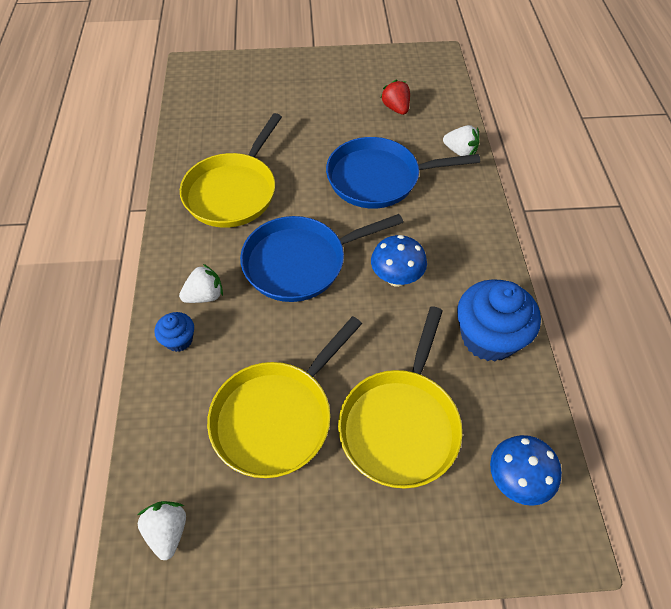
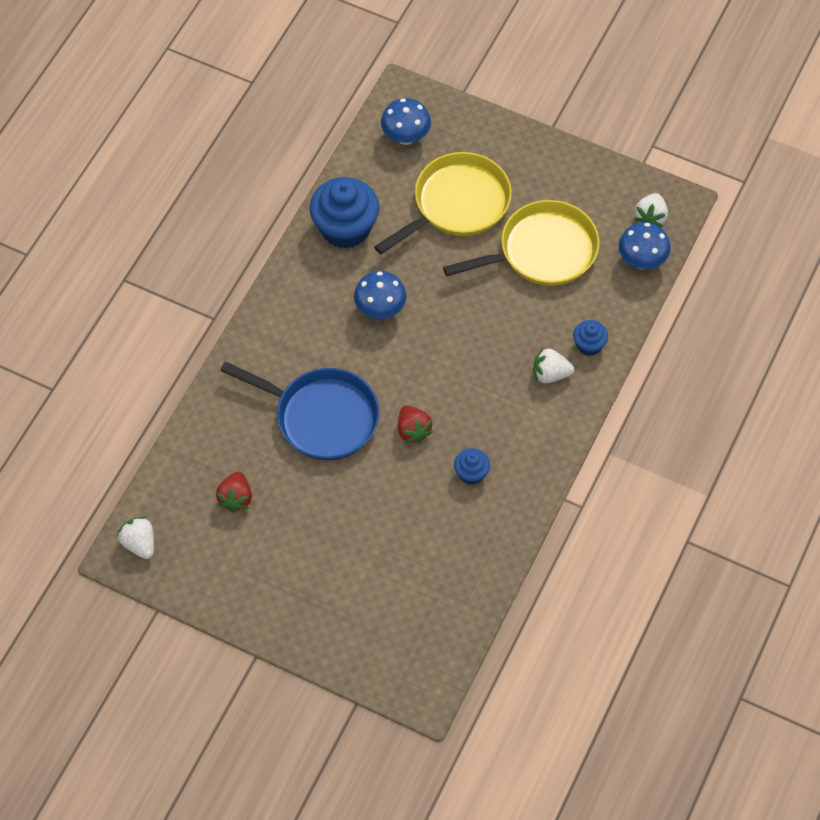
camera: 150 degrees left, 5 degrees up
yellow pan [180,113,282,228] -> blue cupcake [454,448,490,485]
blue pan [240,214,403,302] -> none
white strawberry [443,125,480,156] -> white strawberry moved to [117,516,154,559]
none -> red strawberry [398,406,433,443]
none -> blue mushroom [619,222,671,269]

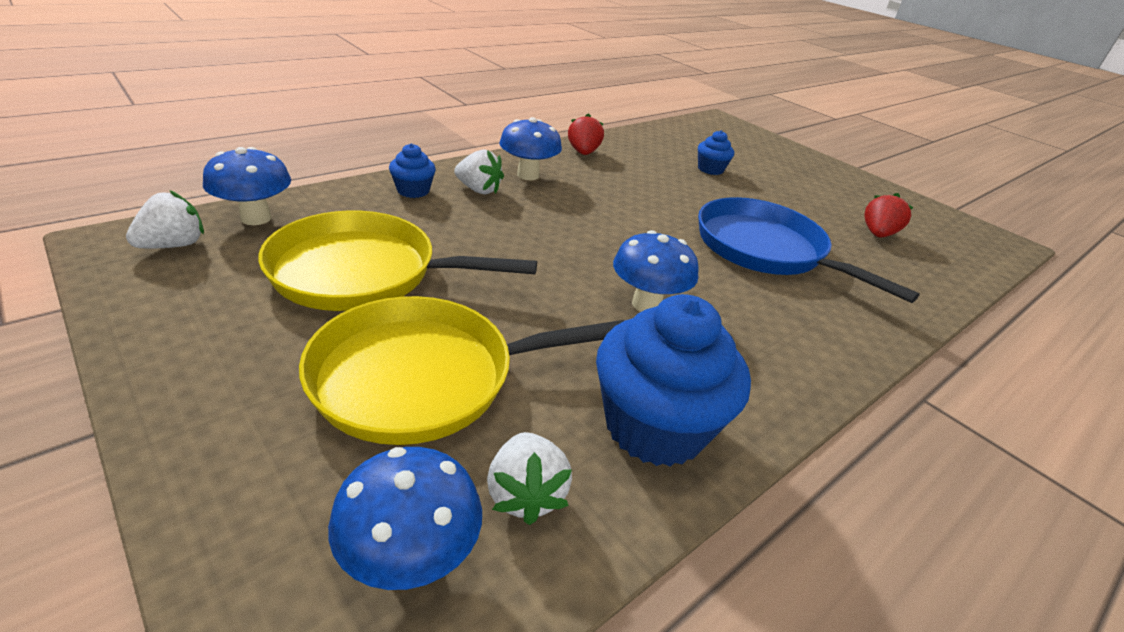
camera: 160 degrees left, 25 degrees down
white strawberry [117,516,154,559] -> white strawberry moved to [487,432,572,525]
red strawberry [398,406,433,443] -> red strawberry moved to [568,113,604,155]
blue cupcake [454,448,490,485] -> blue cupcake moved to [698,130,734,175]
none -> blue mushroom [499,117,562,180]

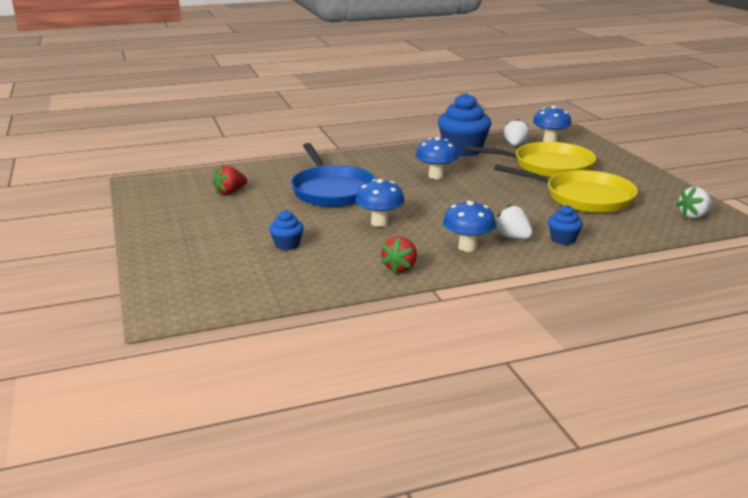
camera: 155 degrees left, 10 degrees down
blue mushroom [203,147,291,225] -> blue mushroom moved to [355,179,405,227]

